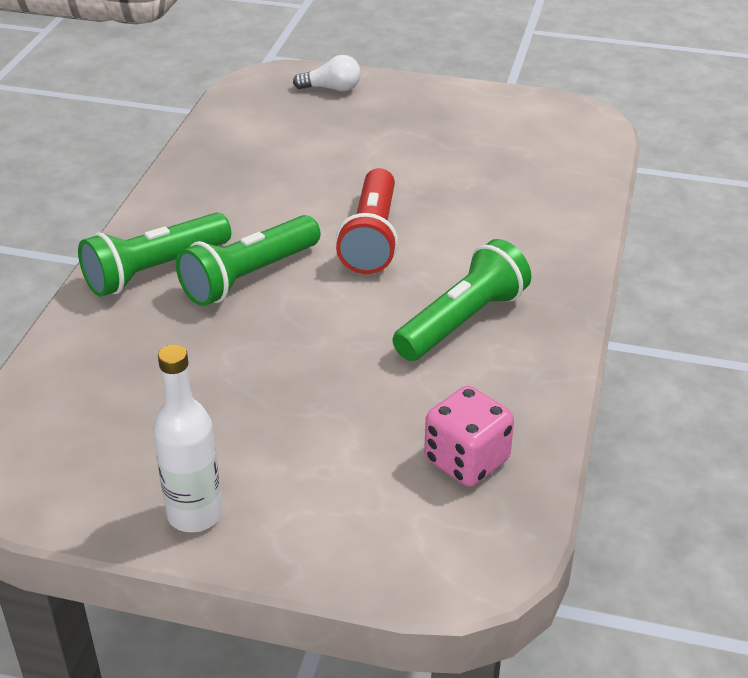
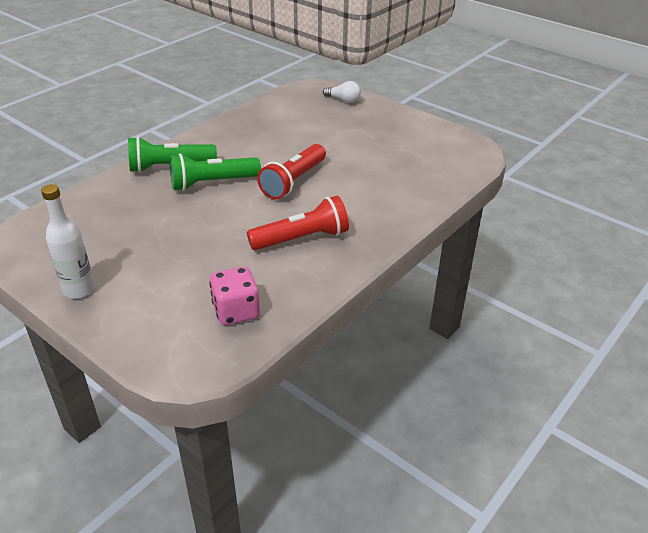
camera: 25 degrees right, 0 degrees up
green flashlight [392,239,531,361] -> red flashlight [247,196,349,250]

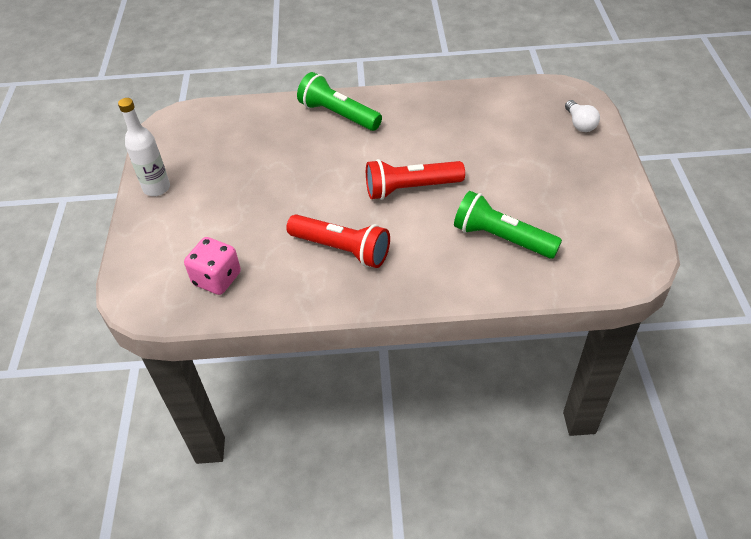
camera: 50 degrees right, 10 degrees up
green flashlight [169,154,261,191] -> green flashlight moved to [454,191,562,259]

